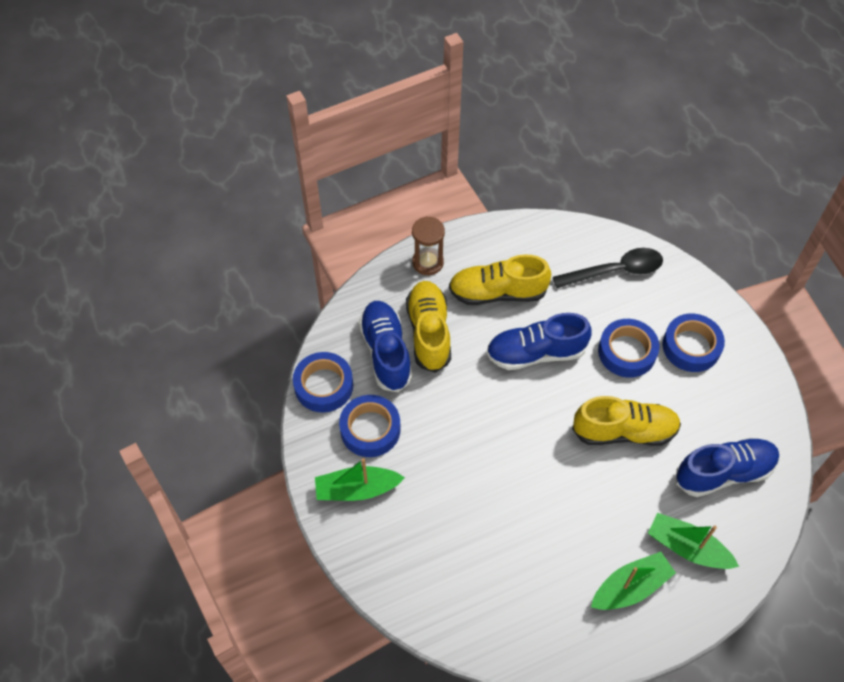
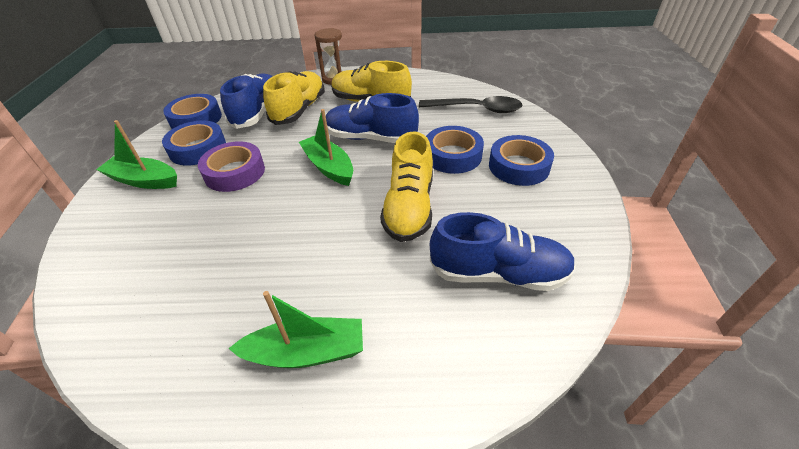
camera: 25 degrees right, 15 degrees down
yellow shoe [572,396,681,446] -> yellow shoe turned 75 degrees clockwise [380,132,433,242]
green boat [648,513,739,569] -> green boat moved to [299,109,353,186]
none -> purple tape [198,141,265,192]

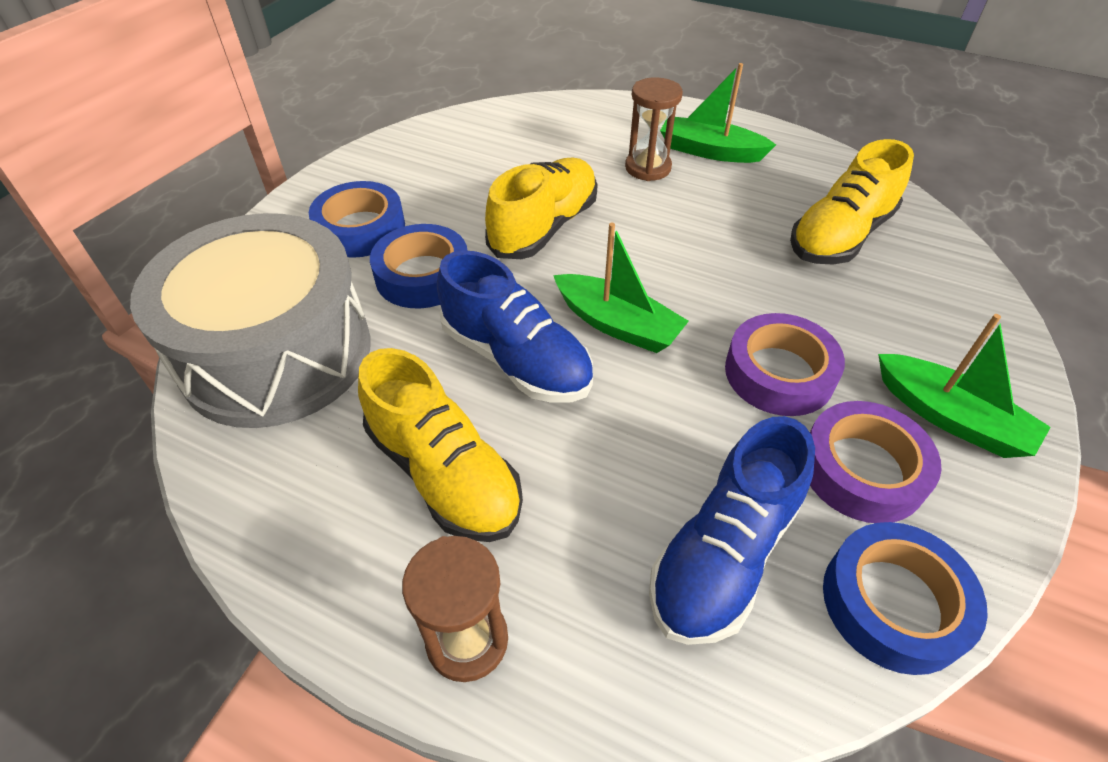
camera: 155 degrees left, 5 degrees up
blue tape [162,121,226,166] -> purple tape [810,401,942,523]
yellow shoe [263,71,325,125] -> yellow shoe moved to [790,139,914,264]
green boat [299,109,353,186] -> green boat turned 45 degrees counterclockwise [553,223,689,353]
black spoon [419,96,522,113] -> grey drum [130,213,371,428]
blue shoe [430,212,576,291] -> none
none -> brown hourglass [625,77,683,181]

